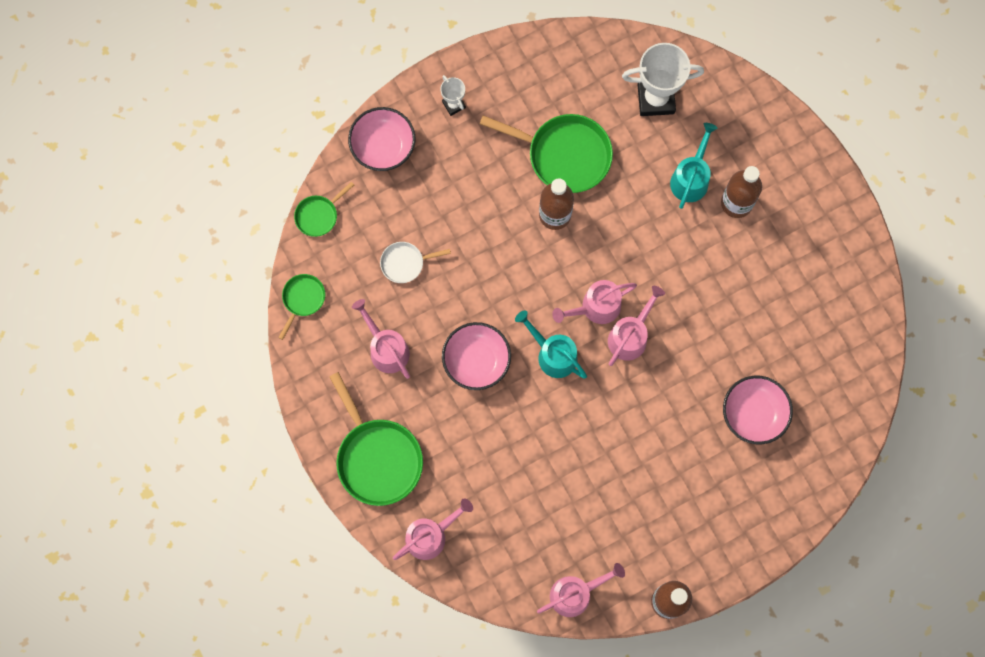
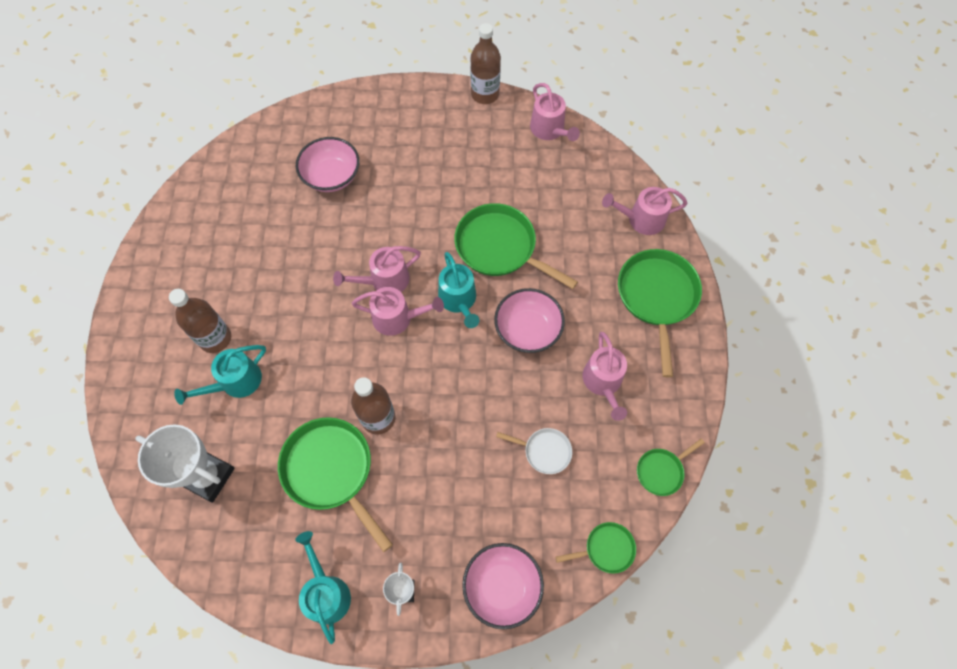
camera: 150 degrees left, 10 degrees down
pink watering can [537,563,625,617] -> pink watering can turned 120 degrees counterclockwise [530,83,580,141]
none -> turquoise watering can [295,531,351,644]
none -> green pan [454,203,578,289]

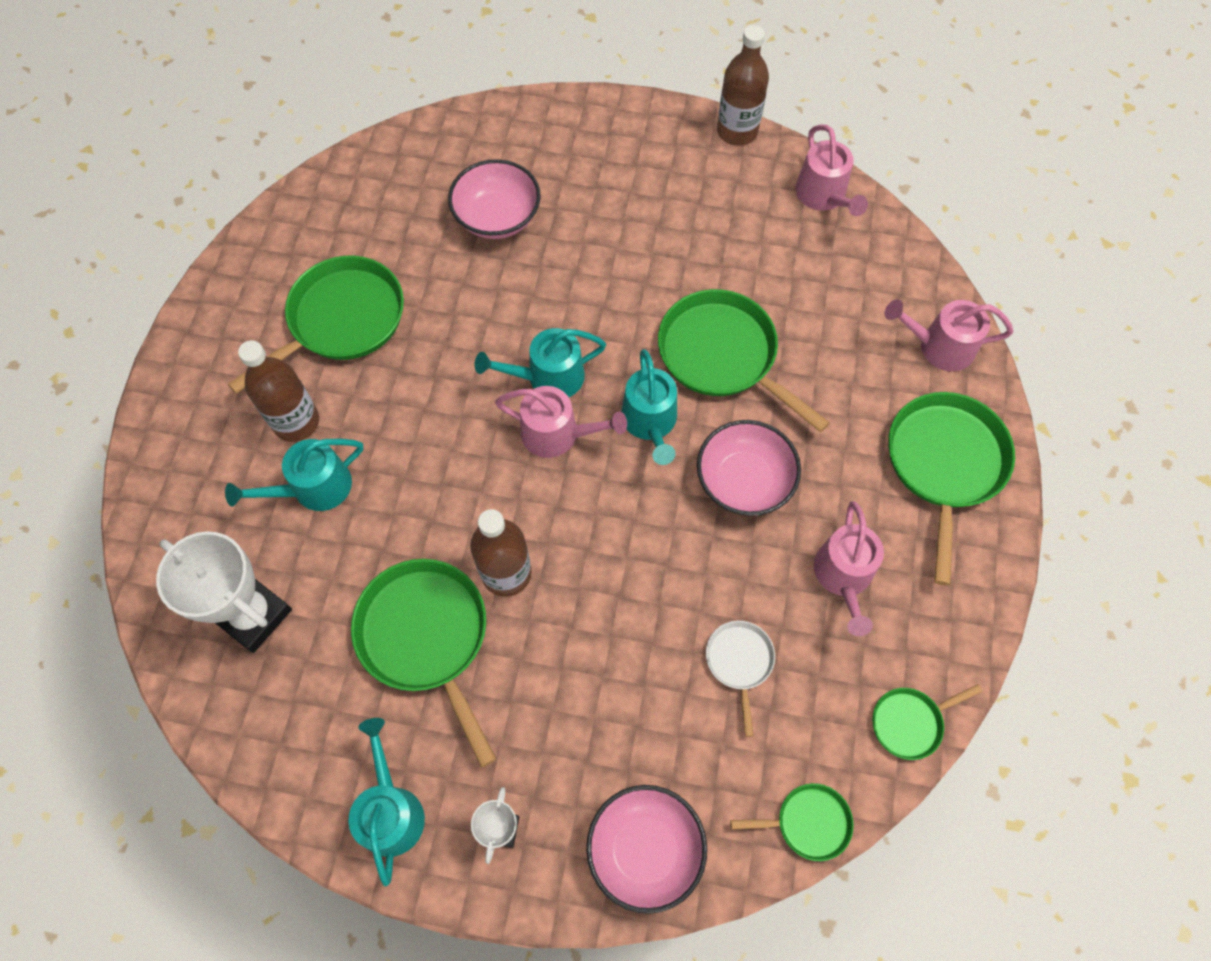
camera: 10 degrees right, 0 degrees up
pink watering can [333,246,421,292] -> turquoise watering can [475,328,606,397]
white pan [496,428,572,474] -> white pan turned 120 degrees counterclockwise [706,621,775,737]
none -> green pan [228,256,404,394]

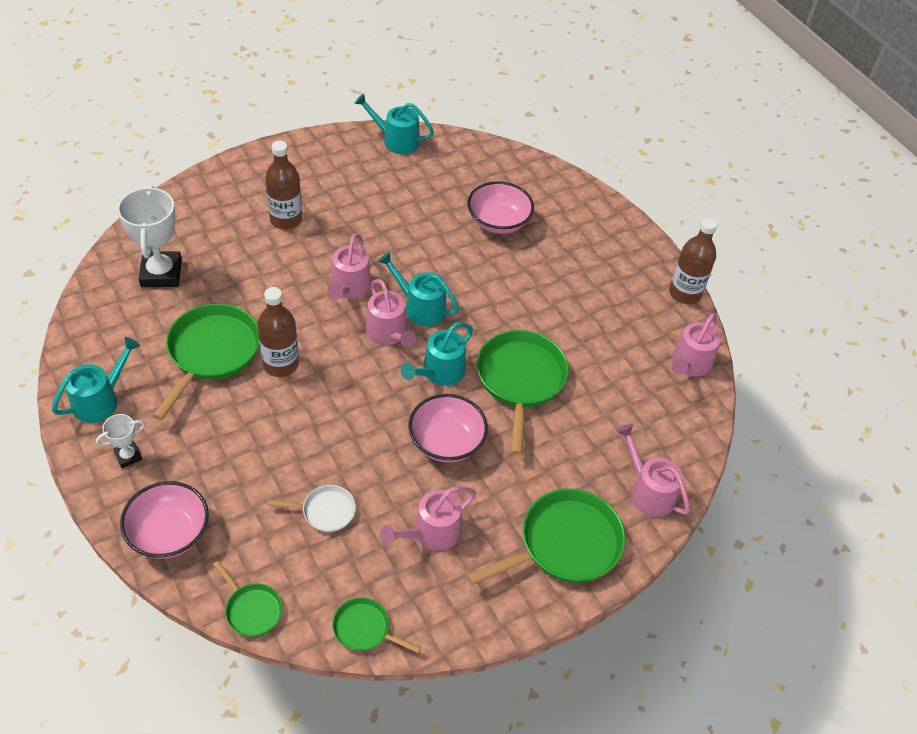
camera: 45 degrees right, 15 degrees down
turquoise watering can [225,439,363,511] -> turquoise watering can moved to [354,94,434,154]
green pan [228,256,404,394] -> none
white pan [706,621,775,737] -> white pan turned 45 degrees clockwise [267,485,356,532]
none -> pink watering can [327,234,371,300]

